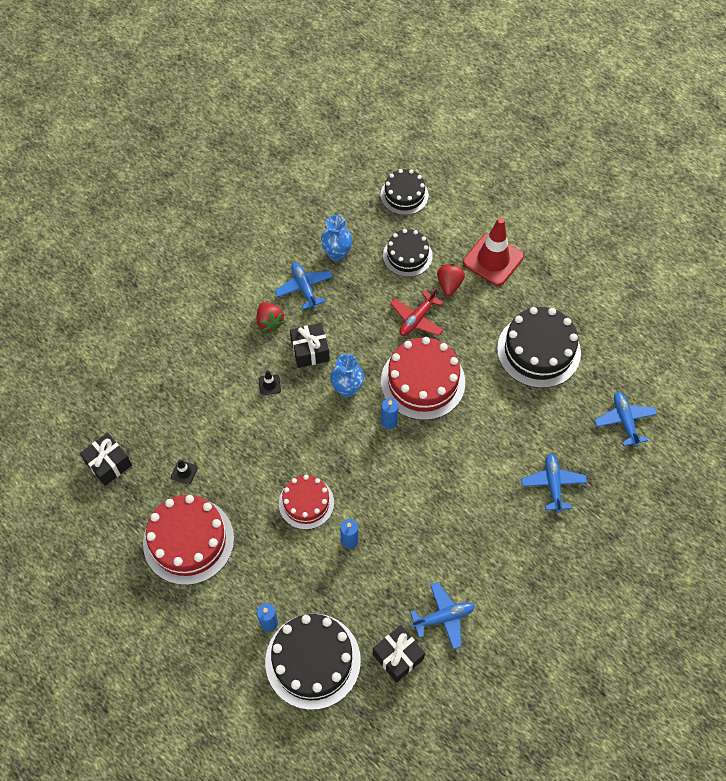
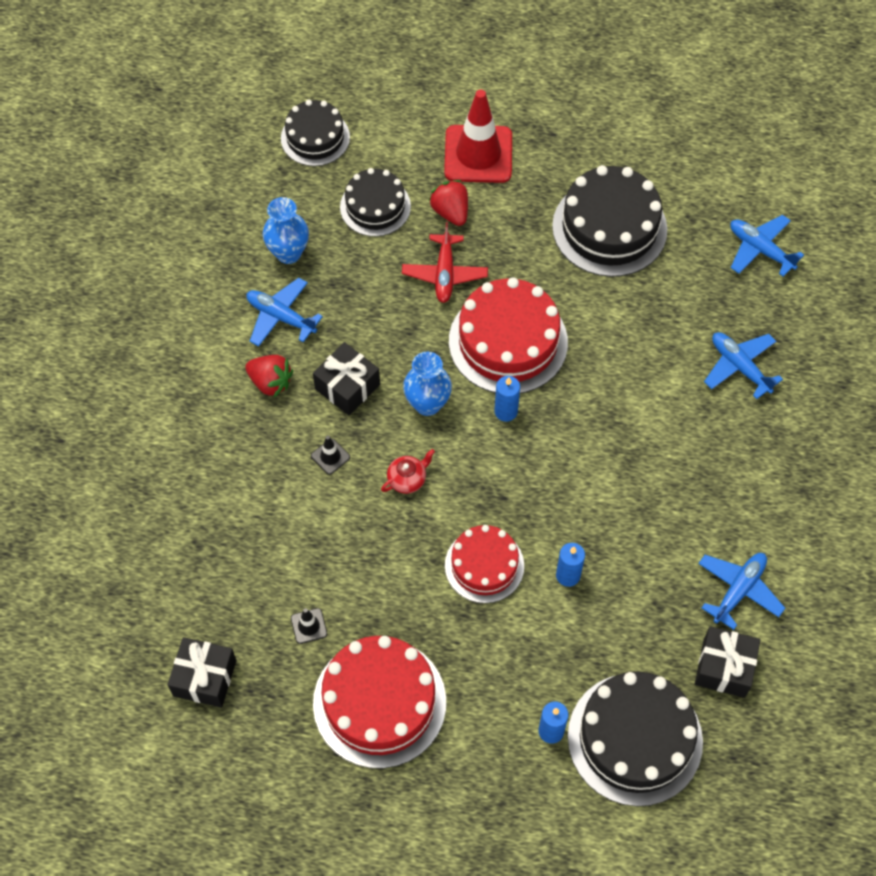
camera: 35 degrees left, 0 degrees up
none -> red teapot [381,449,435,494]

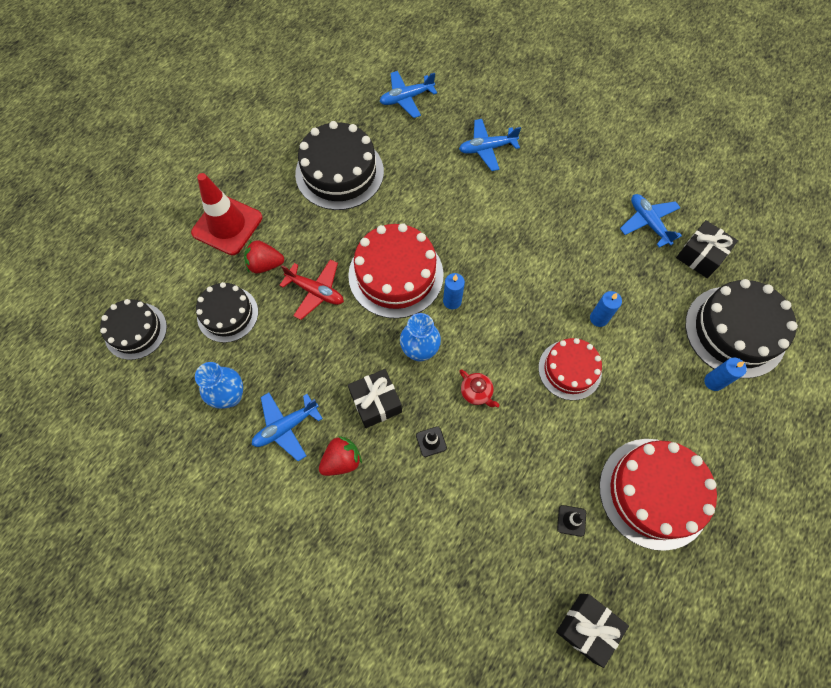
camera: 65 degrees left, 5 degrees up
red teapot [381,449,435,494] -> red teapot turned 150 degrees clockwise [459,370,500,407]

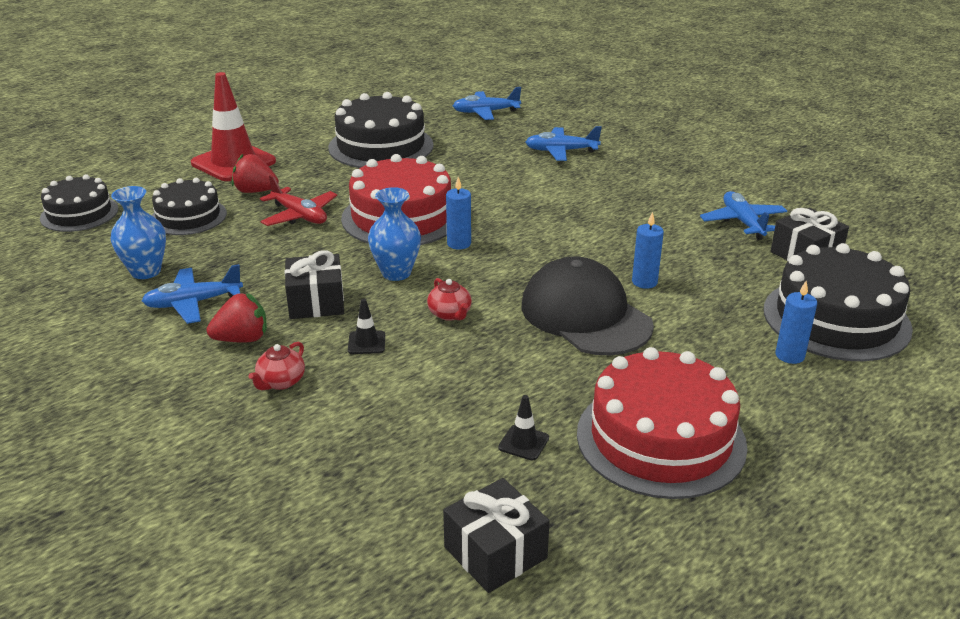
camera: 15 degrees right, 35 degrees down
red cake [538,338,602,400] -> black cap [522,256,654,355]
none -> red teapot [249,342,305,390]

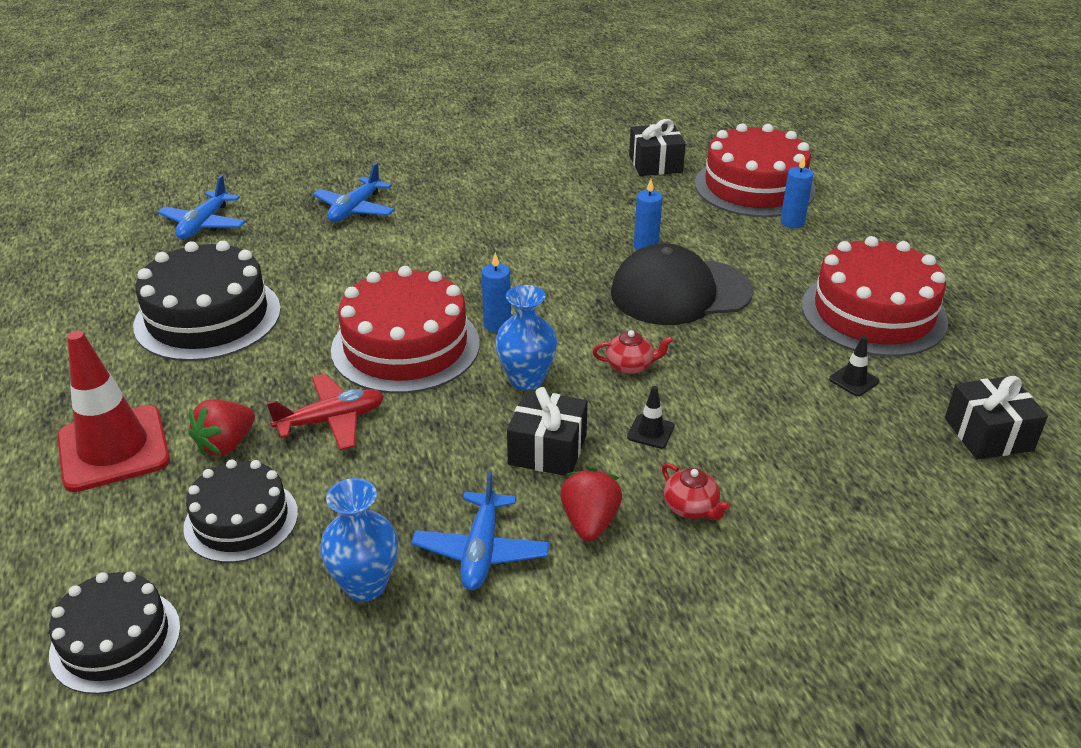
camera: 65 degrees left, 5 degrees up
blue plane [700,191,787,240] -> none
black cake [764,243,913,361] -> red cake [695,123,816,217]

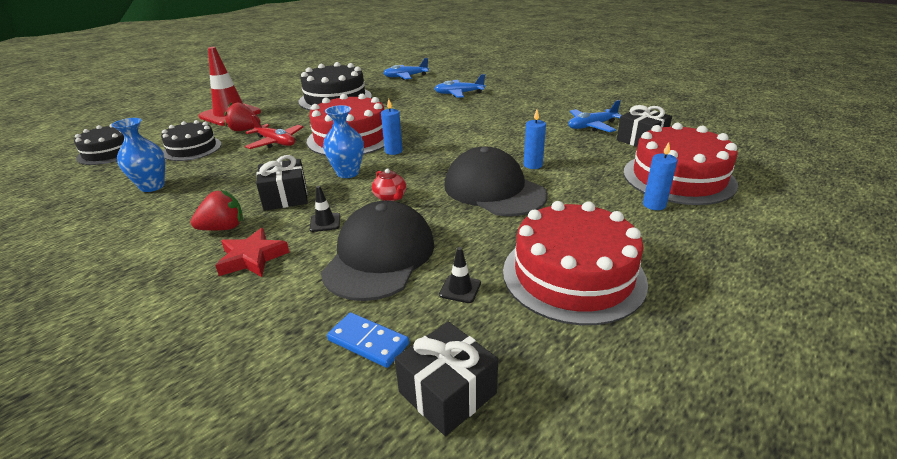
camera: 60 degrees right, 5 degrees down
blue plane [411,471,550,590] -> blue plane moved to [568,100,622,132]
red teapot [662,463,731,520] -> red star [215,228,290,277]
none -> black cap [321,201,435,301]
none -> blue domino [327,312,409,368]

